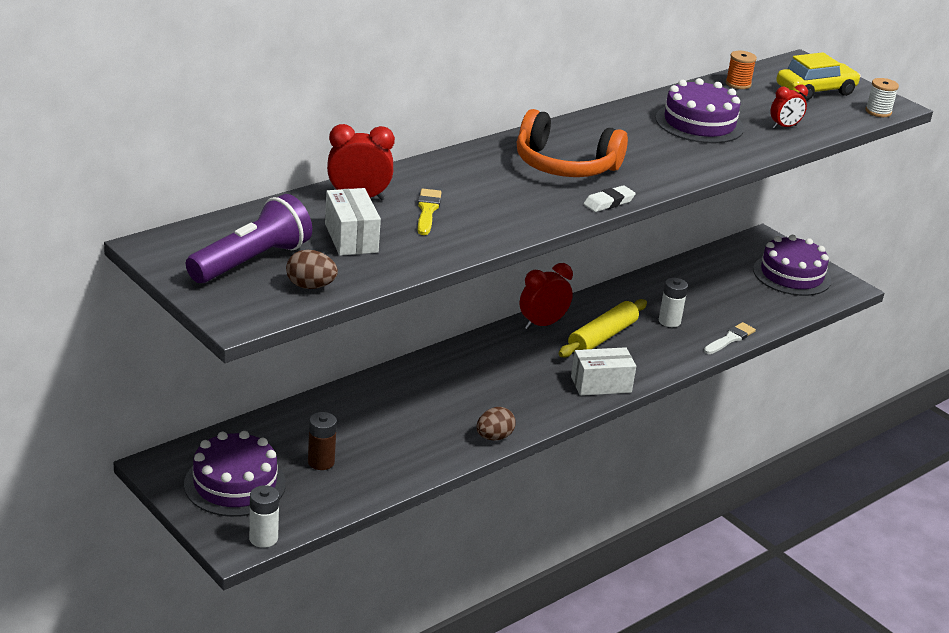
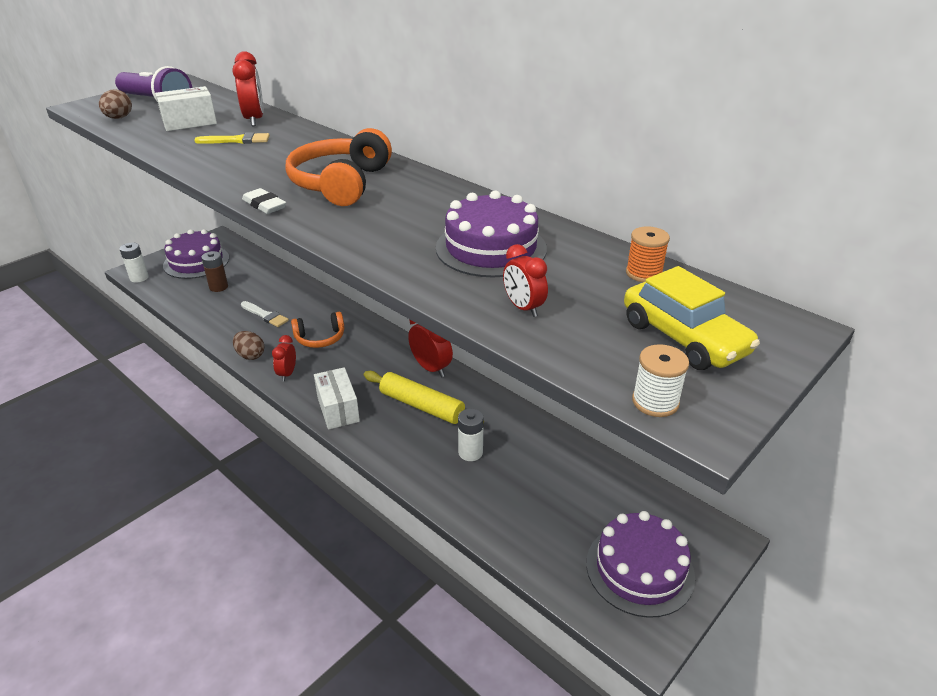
camera: 85 degrees right, 5 degrees up
white brush [704,322,756,354] -> white brush moved to [241,301,289,327]
none -> red clock [272,335,296,381]
none -> orange headphones [291,312,344,348]

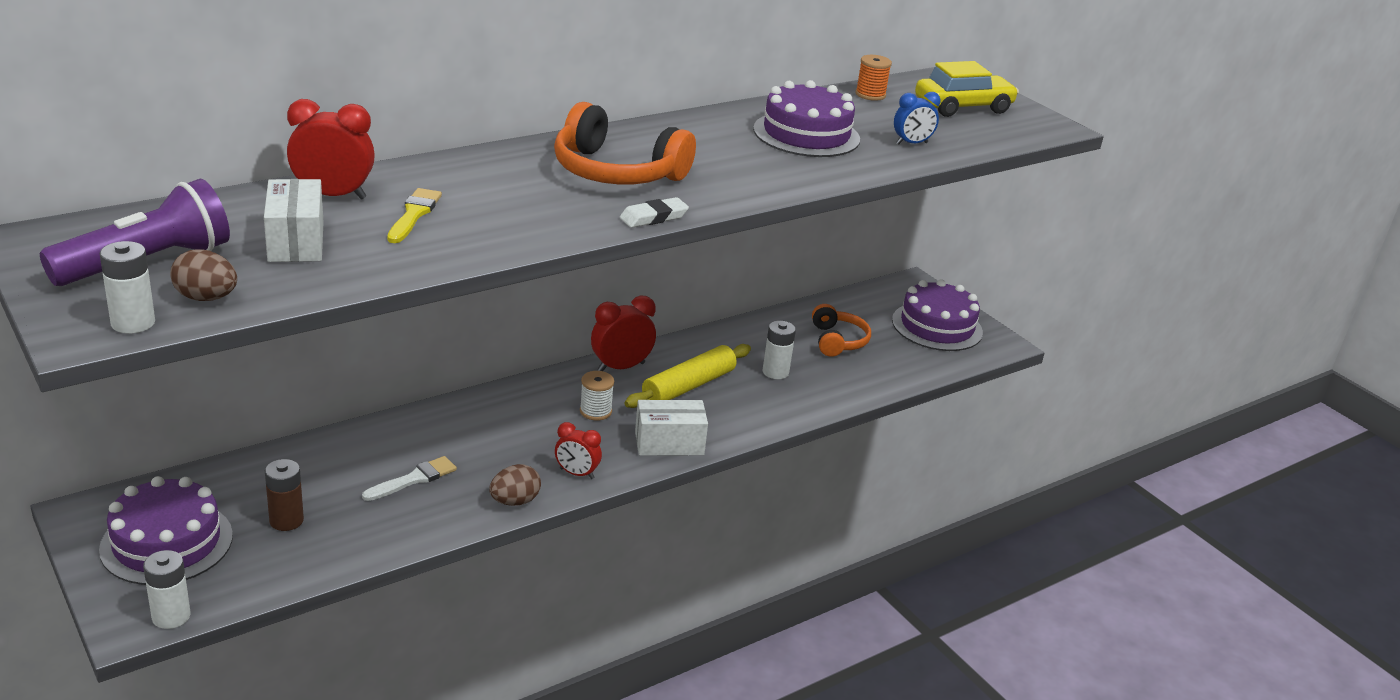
camera: 80 degrees left, 5 degrees down
orange headphones [291,312,344,348] -> orange headphones moved to [812,304,871,357]
red clock [503,244,548,317] -> blue clock [894,92,941,145]
white spool [632,344,689,417] -> white spool moved to [580,371,614,421]
none -> white battery [99,241,155,333]

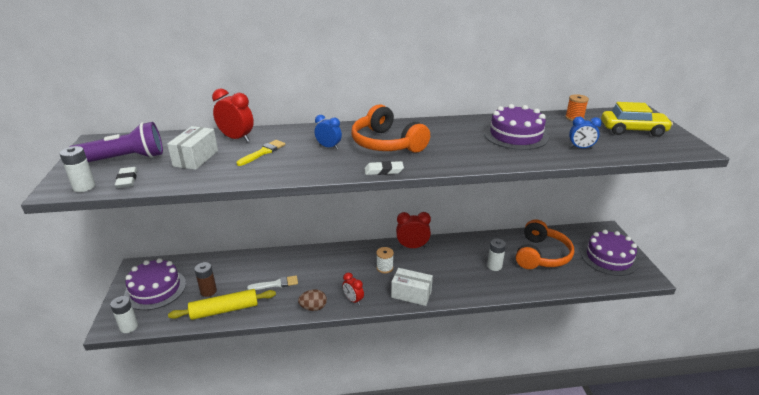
camera: 30 degrees right, 0 degrees up
brown egg [170,249,237,301] -> white eraser [115,167,137,188]
yellow rolling pin [624,344,751,408] -> yellow rolling pin moved to [168,289,276,320]
orange headphones [812,304,871,357] -> orange headphones [516,219,574,269], size x1.61
none -> blue clock [315,115,342,149]

